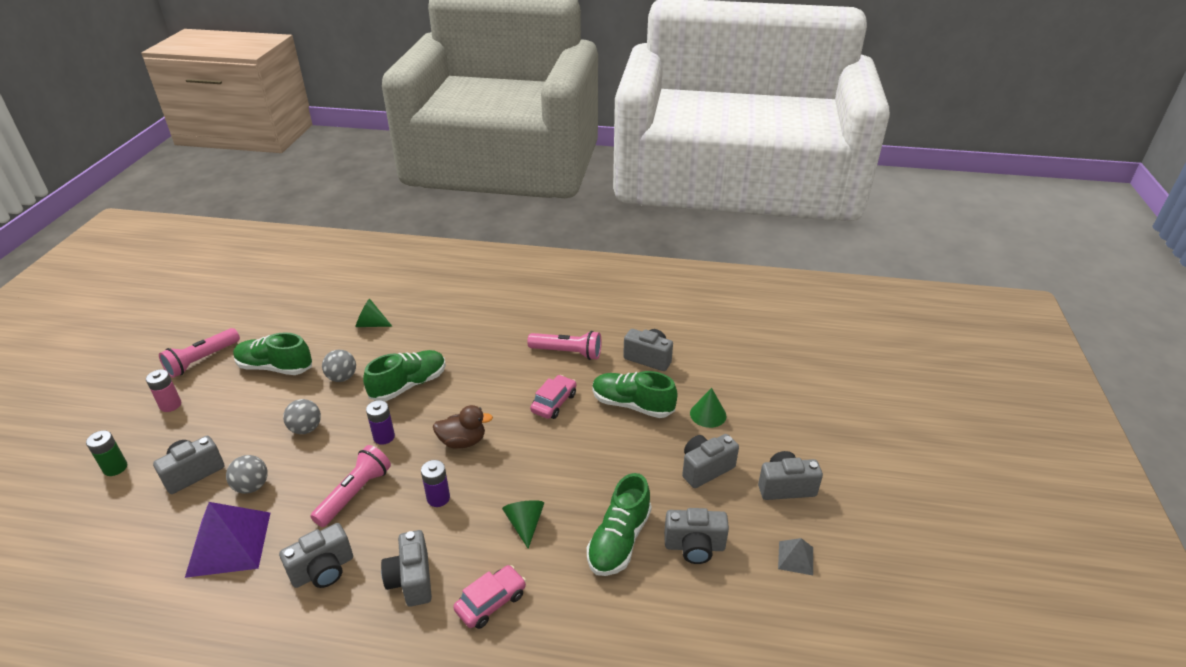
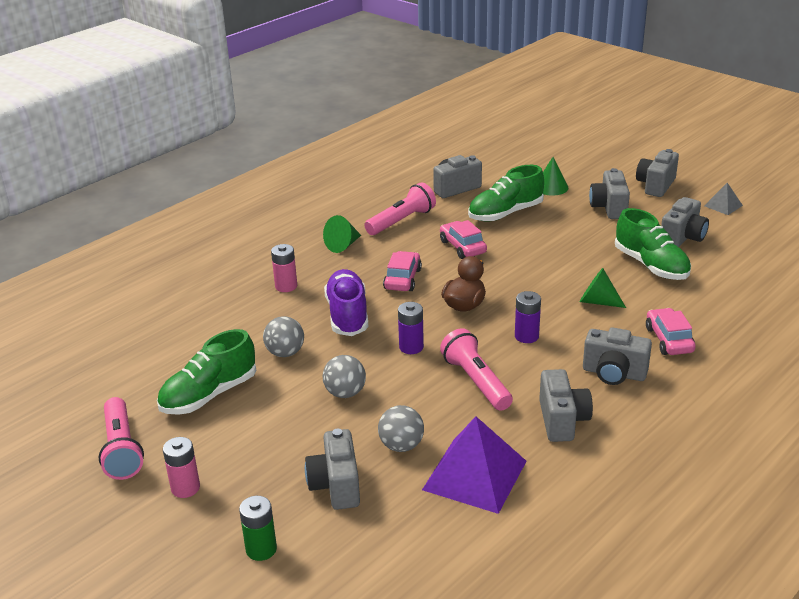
camera: 55 degrees left, 5 degrees down
green cone [355,298,392,327] -> green cone moved to [323,215,361,253]
green shoe [363,350,446,401] -> purple shoe [324,269,368,336]
none -> pink battery [271,244,297,292]
none -> pink car [383,251,422,291]

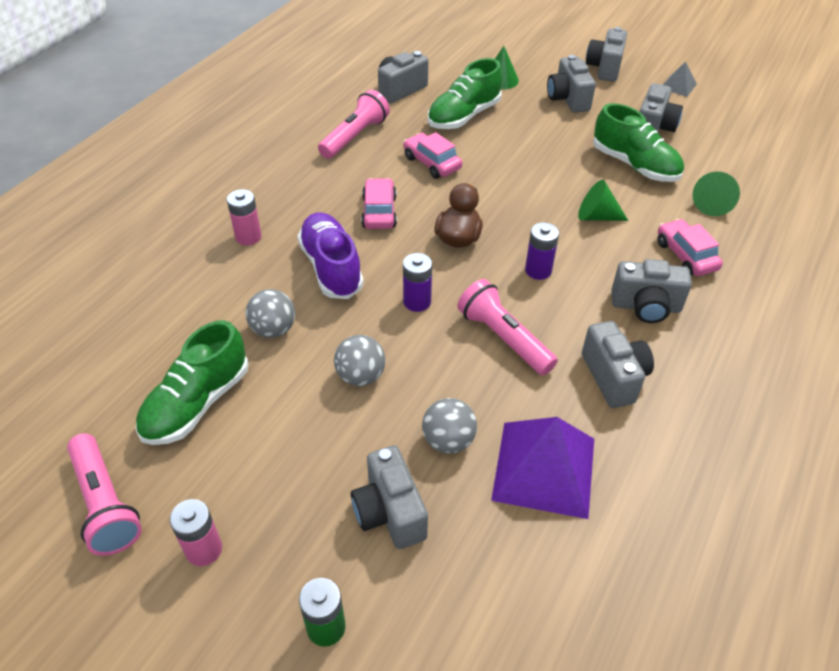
camera: 15 degrees left, 15 degrees up
green cone [323,215,361,253] -> green cone moved to [692,171,740,216]

